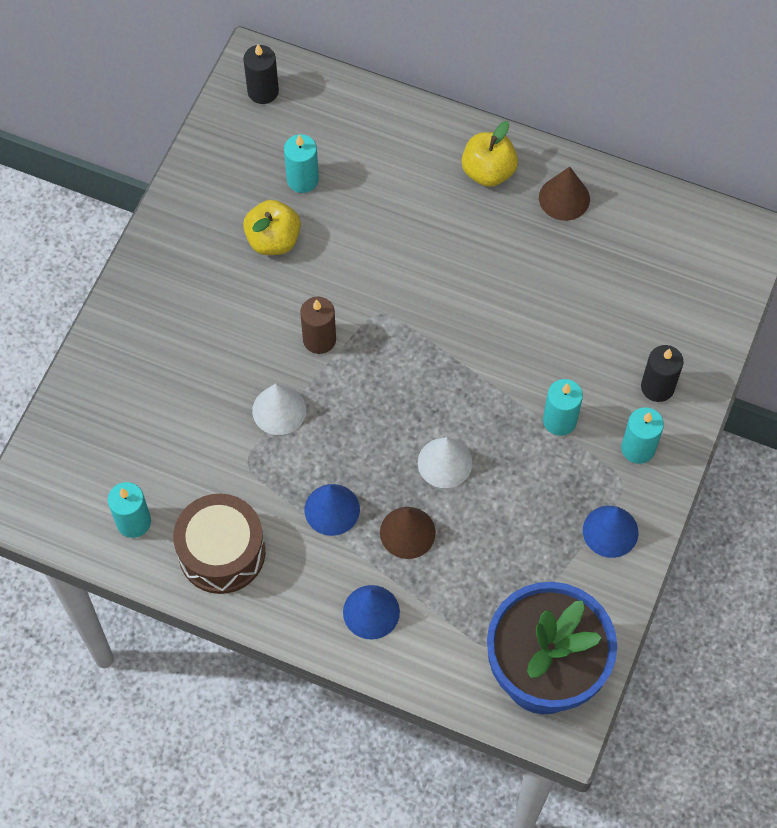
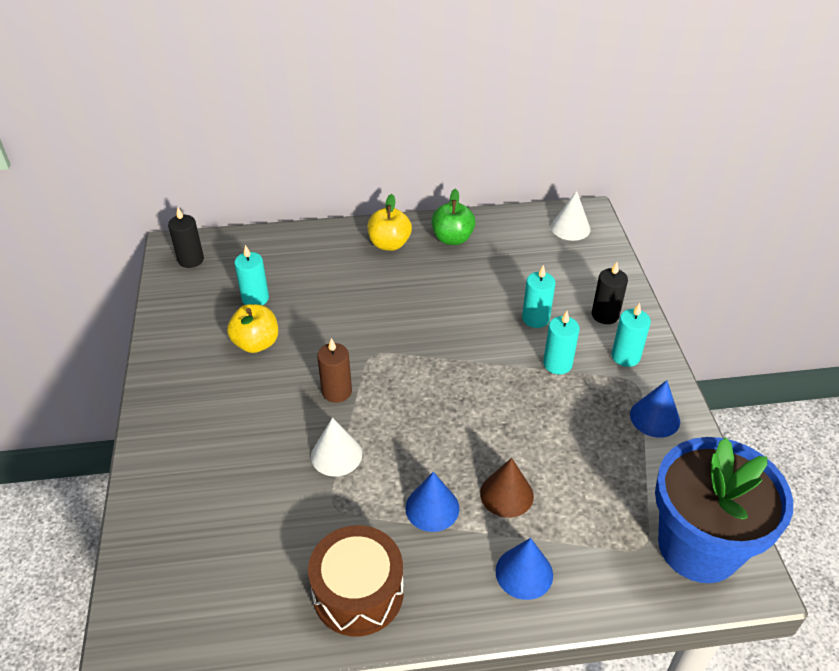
camera: 30 degrees left, 20 degrees down
turquoise candle [108,482,151,538] -> turquoise candle moved to [522,265,556,328]
white cone [418,437,472,488] -> white cone moved to [551,191,591,241]
brown cone [539,167,590,221] -> green apple [431,189,476,245]

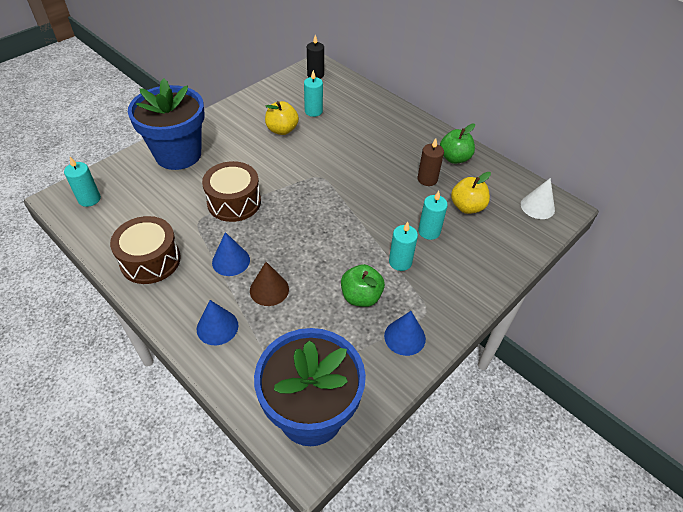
camera: 50 degrees right, 5 degrees up
white cone [311,418,362,476] -> brown drum [202,161,261,222]
brown candle [317,338,352,403] -> brown candle moved to [418,138,444,186]
yellow apple [367,194,412,251] -> yellow apple moved to [451,172,491,214]
black candle [592,262,628,324] -> none
turquoise candle [611,303,651,367] -> turquoise candle moved to [64,157,101,207]
none -> blue flower pot [128,78,205,170]
none -> green apple [341,264,385,307]

